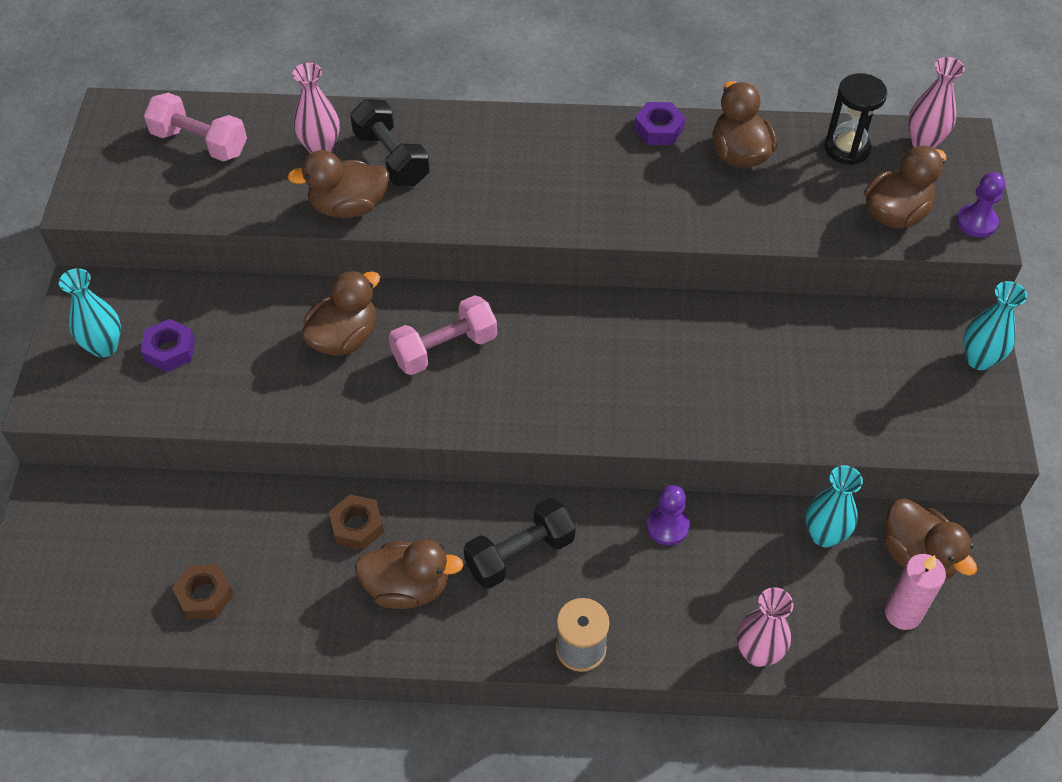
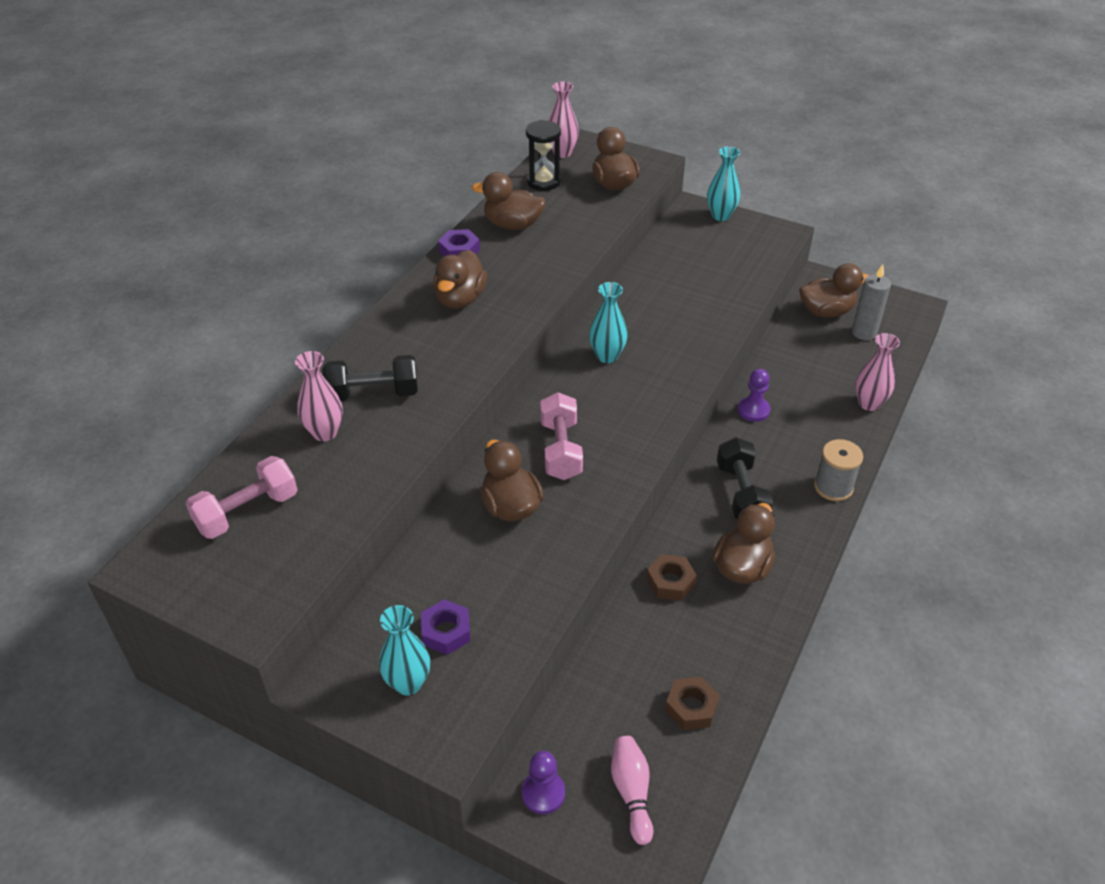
camera: 65 degrees left, 10 degrees down
brown duck [287,150,389,218] -> brown duck moved to [433,250,487,309]
turquoise vase [806,465,863,547] -> turquoise vase moved to [589,282,628,363]
pink candle [885,554,946,630] -> grey candle [852,264,891,341]
purple pawn [956,172,1005,238] -> purple pawn moved to [522,751,565,814]
none -> pink bowling pin [611,736,653,845]

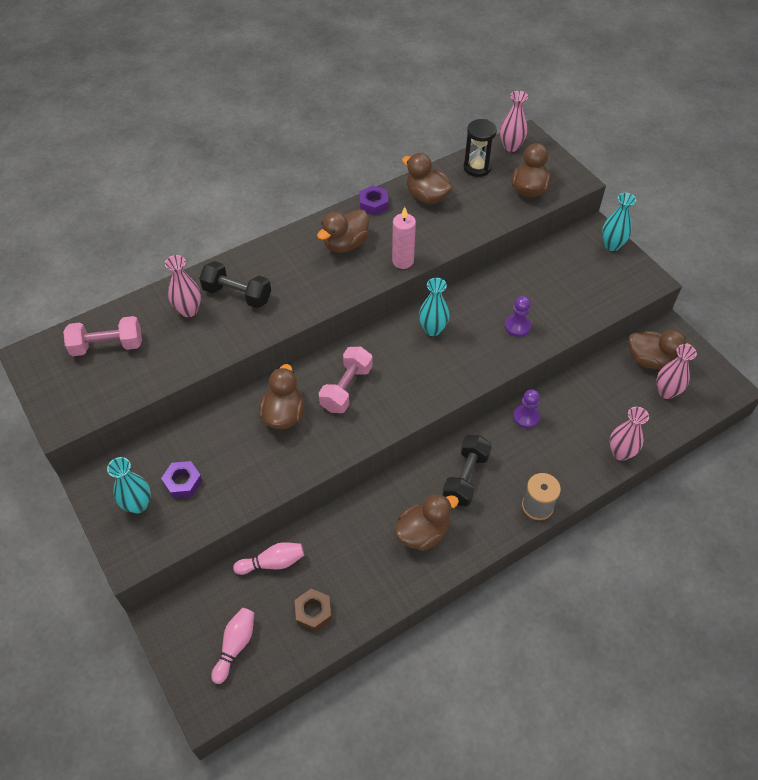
camera: 30 degrees right, 10 degrees up
purple pawn [522,751,565,814] -> purple pawn moved to [505,296,531,337]
brown nut [646,554,697,601] -> none
grey candle [852,264,891,341] -> pink vase [657,344,697,399]
none -> pink bowling pin [233,542,304,575]
none -> pink candle [392,207,416,269]

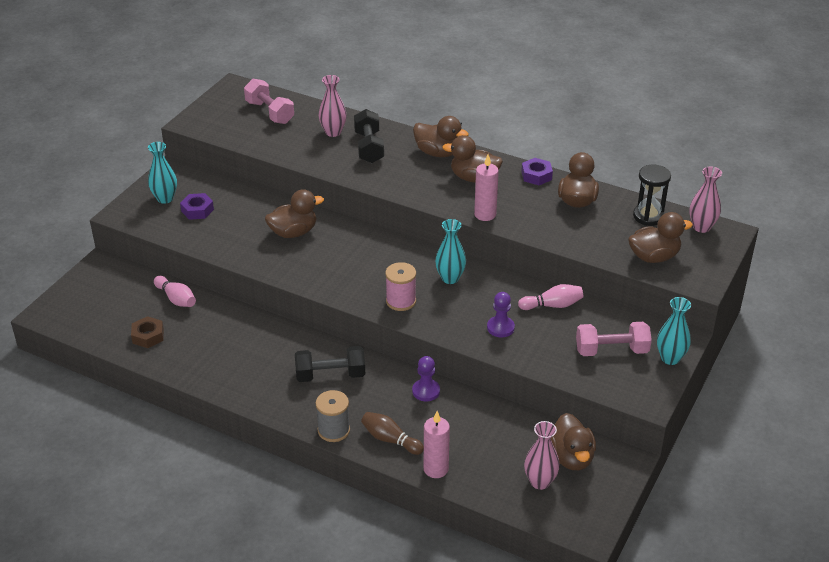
camera: 60 degrees right, 15 degrees down
pink bowling pin [211,608,254,684] -> pink bowling pin moved to [518,284,584,310]
pink dumbbell [319,347,373,413] -> pink dumbbell moved to [576,322,652,356]
brown duck [394,494,459,551] -> brown duck moved to [413,116,469,157]
pink vase [610,407,649,461] -> pink candle [424,411,450,478]
none -> brown bowling pin [361,412,424,455]
none -> pink spool [385,262,416,311]

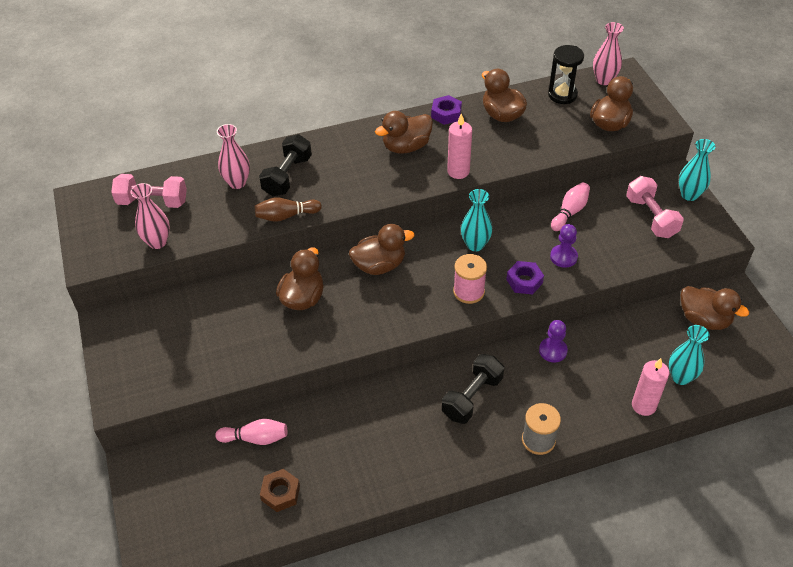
camera: 45 degrees left, 10 degrees up
turquoise vase [148,142,177,204] -> turquoise vase moved to [669,325,710,385]
purple nut [180,193,214,220] -> purple nut moved to [506,261,544,294]
black dumbbell [354,109,384,163] -> black dumbbell turned 75 degrees clockwise [259,134,312,196]
brown bowling pin [361,412,424,455] -> brown bowling pin moved to [255,198,322,222]
brown duck [413,116,469,157] -> brown duck moved to [349,224,414,275]
pink vase [524,421,560,490] -> pink vase moved to [131,183,170,249]
pink dumbbell [576,322,652,356] -> pink dumbbell turned 60 degrees counterclockwise [626,176,684,238]

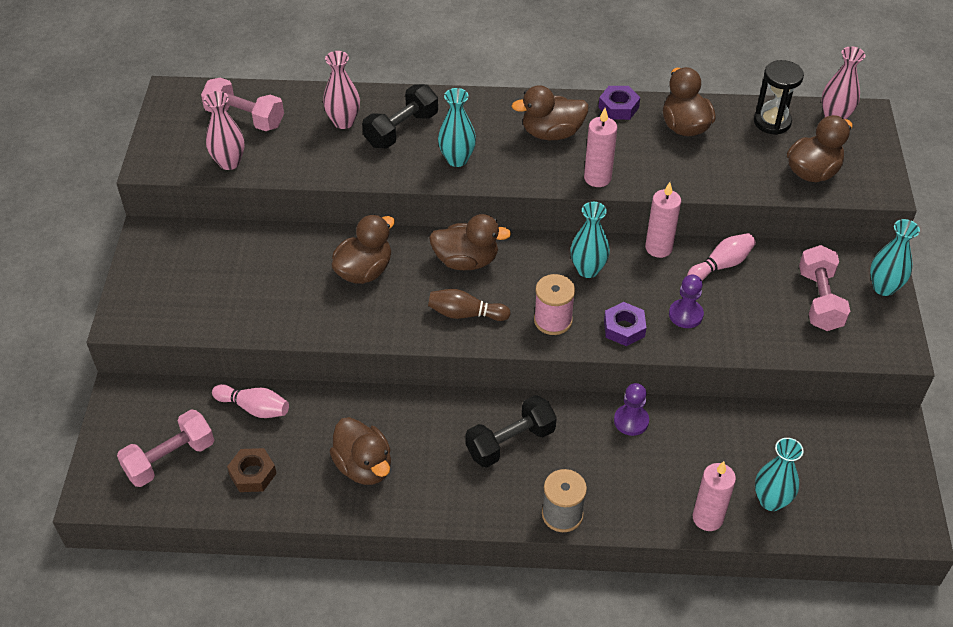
camera: 20 degrees right, 0 degrees up
brown bowling pin [255,198,322,222] -> brown bowling pin moved to [428,289,511,321]
brown duck [681,286,749,330] -> brown duck moved to [330,417,391,485]
none -> pink dumbbell [117,410,214,487]
none -> turquoise vase [438,88,476,167]
none -> pink candle [645,182,681,258]

